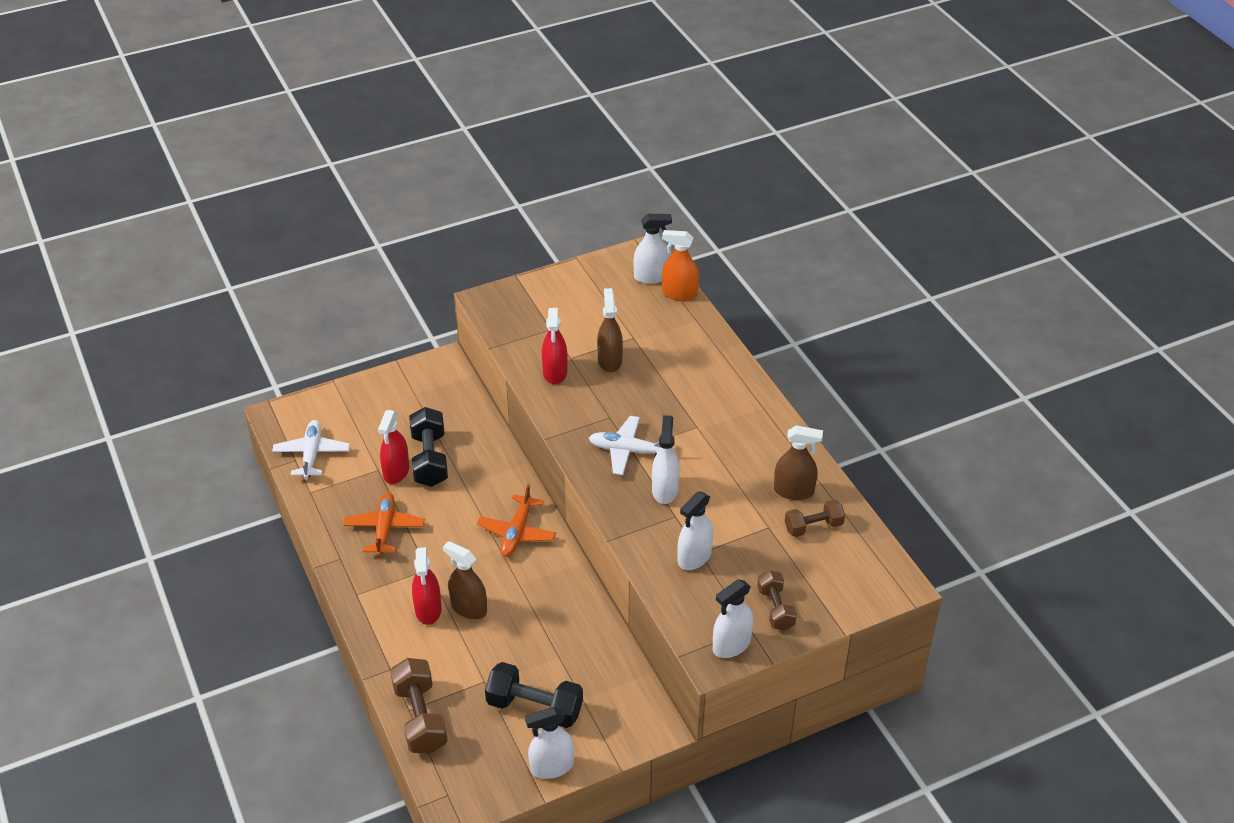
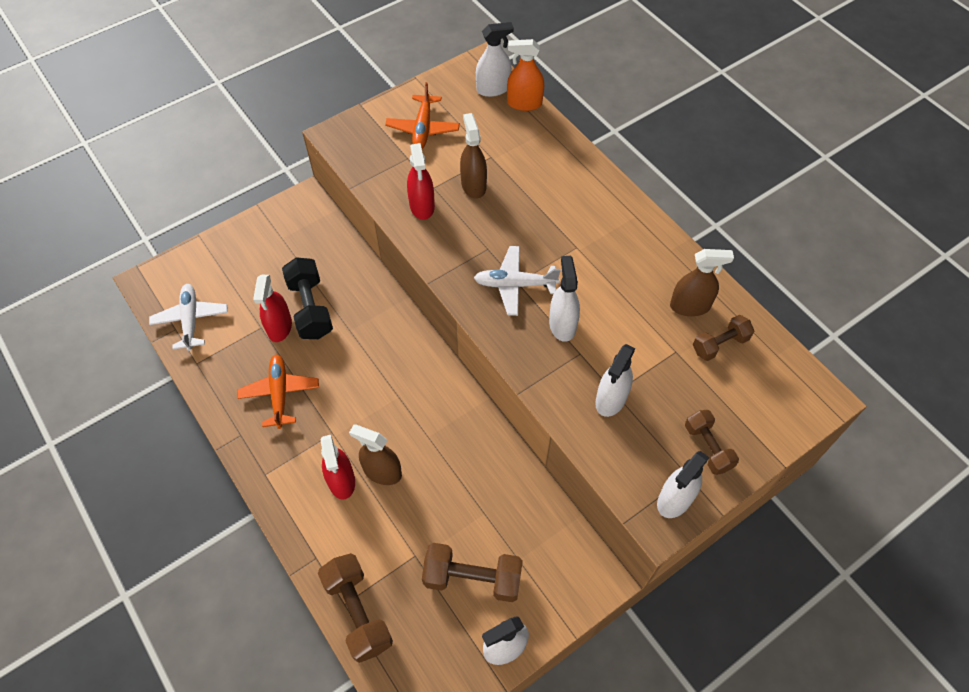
camera: 10 degrees left, 15 degrees up
orange plane [477,484,556,557] -> orange plane moved to [385,82,460,149]
black dumbbell [485,662,583,728] -> brown dumbbell [422,543,523,602]

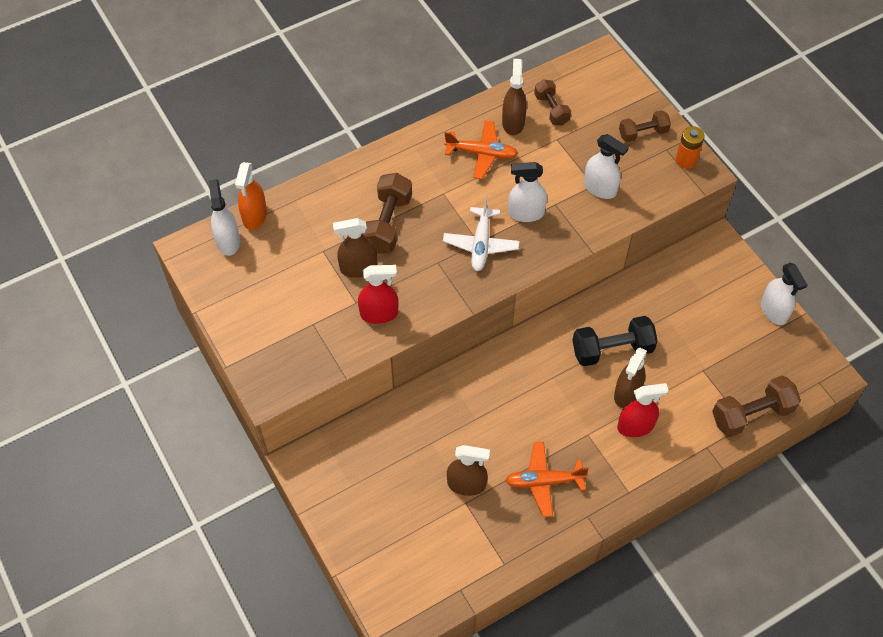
camera: 85 degrees left, 0 degrees up
white plane [149,284,228,351] -> none
red spray bottle [253,274,292,342] -> brown spray bottle [447,445,490,496]
black dumbbell [282,257,333,339] -> black dumbbell moved to [572,316,658,366]
orange plane [385,82,460,149] -> orange plane moved to [444,121,518,179]
brown dumbbell [422,543,523,602] -> brown dumbbell moved to [362,173,412,254]
white spray bottle [657,451,709,518] -> orange battery [676,126,705,169]

